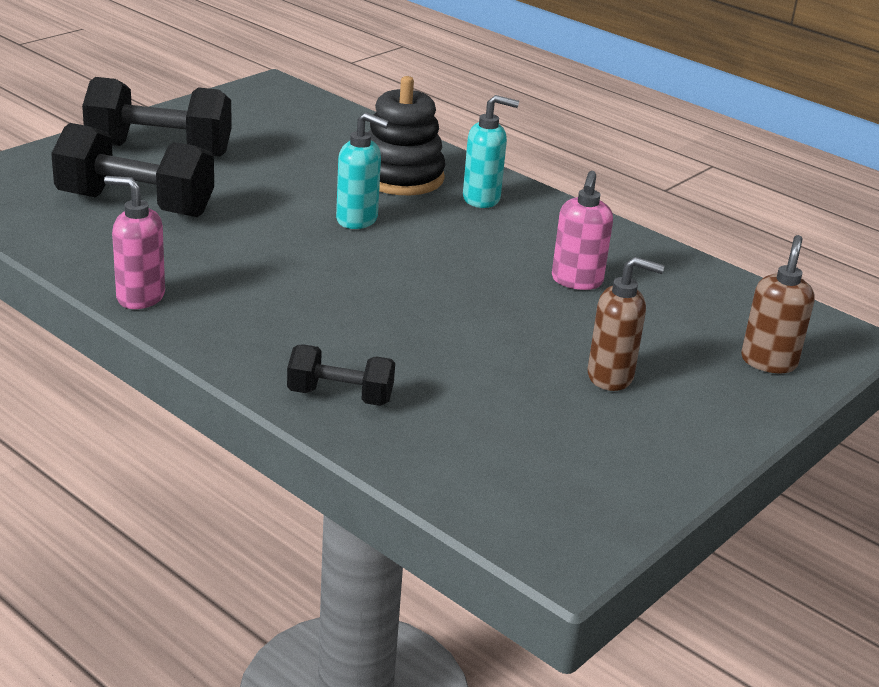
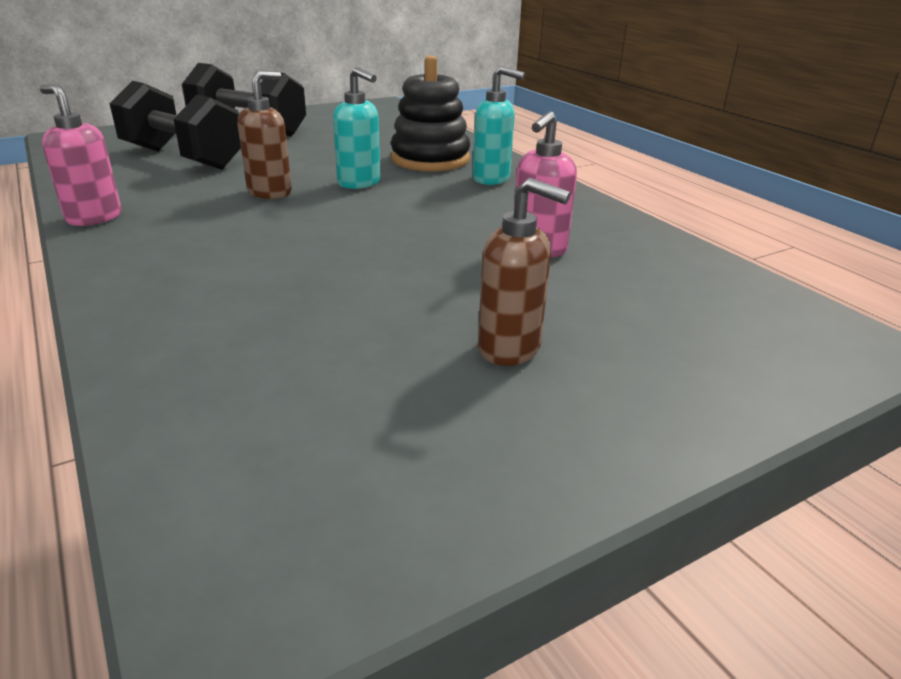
camera: 20 degrees right, 0 degrees up
black dumbbell [287,344,395,406] -> none
brown soap dispenser [741,235,815,373] -> brown soap dispenser moved to [238,71,292,199]

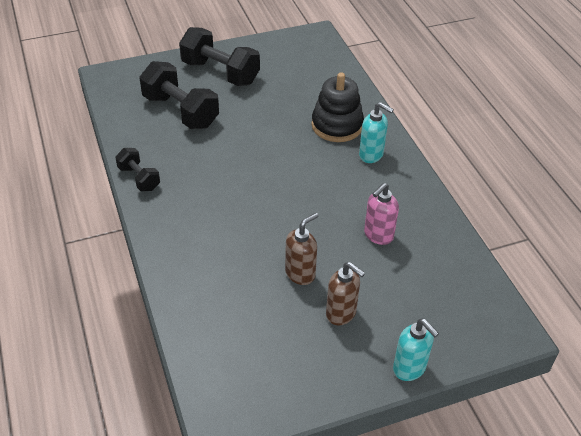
camera: 10 degrees right, 15 degrees up
pink soap dispenser [40,84,122,226] -> black dumbbell [115,148,160,191]
brown soap dispenser [238,71,292,199] -> brown soap dispenser moved to [285,213,318,285]
turquoise soap dispenser [333,67,381,189] -> turquoise soap dispenser moved to [393,319,439,381]

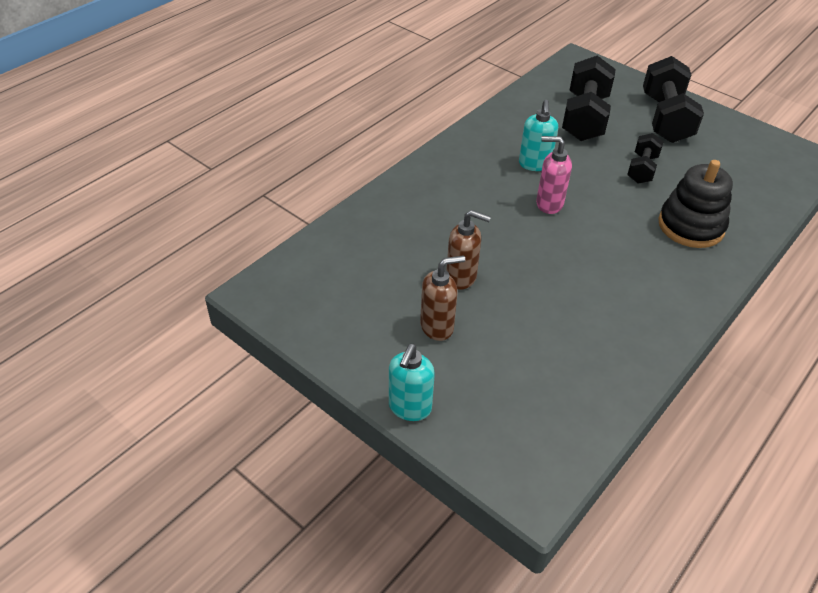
camera: 60 degrees right, 0 degrees up
black dumbbell [115,148,160,191] -> black dumbbell moved to [627,133,663,184]
brown soap dispenser [326,262,365,325] -> brown soap dispenser turned 120 degrees counterclockwise [420,255,465,341]
turquoise soap dispenser [359,102,394,163] -> turquoise soap dispenser moved to [519,100,558,171]
pink soap dispenser [364,183,399,245] -> pink soap dispenser moved to [536,136,572,214]

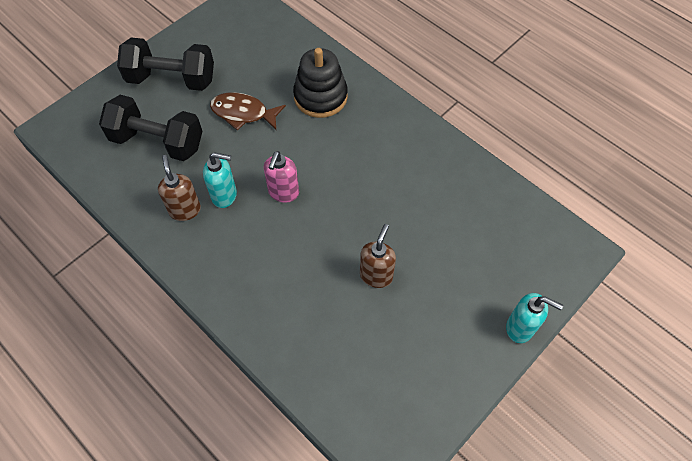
camera: 85 degrees left, 15 degrees up
brown soap dispenser [420,255,465,341] -> brown soap dispenser moved to [158,155,201,221]
black dumbbell [627,133,663,184] -> brown fish [210,92,286,130]

